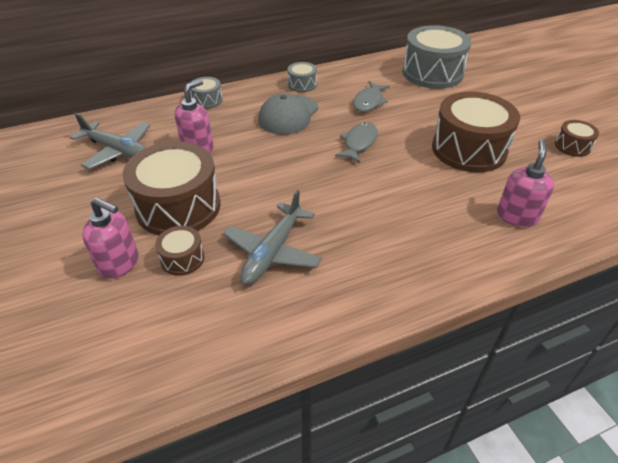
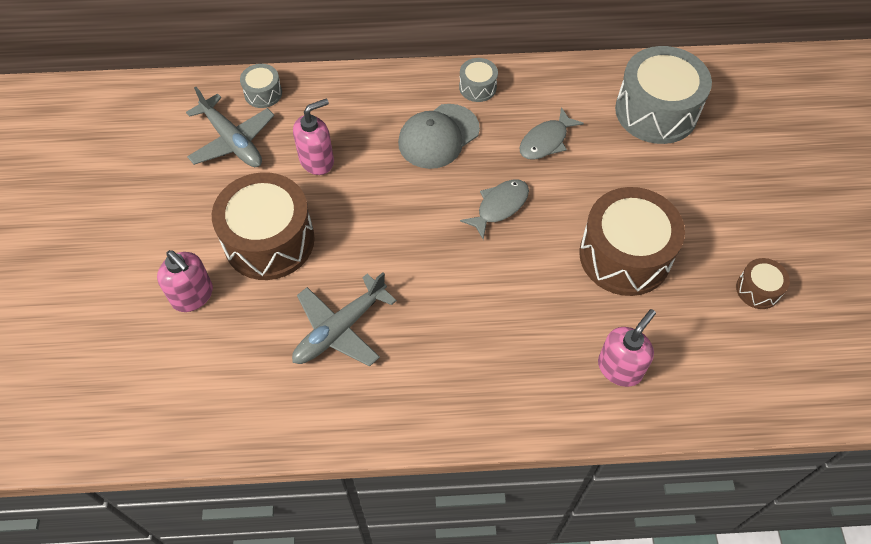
camera: 20 degrees right, 15 degrees up
brown drum [155,226,205,276] -> none
grey drum [190,77,223,109] -> grey drum moved to [240,64,282,108]

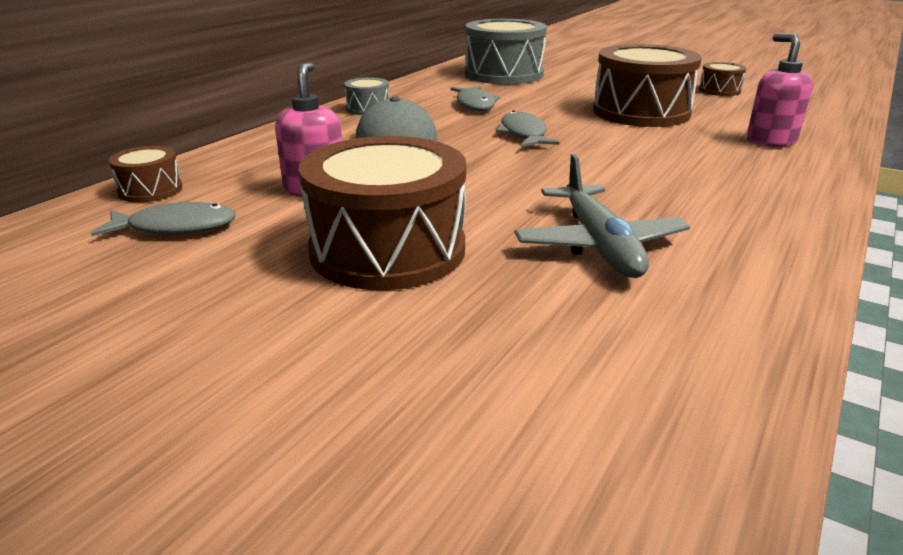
camera: 55 degrees left, 30 degrees down
pink soap dispenser [157,250,213,312] -> none
grey plane [186,87,274,167] -> grey fish [91,201,236,236]
grey drum [240,64,282,108] -> brown drum [109,146,182,202]

